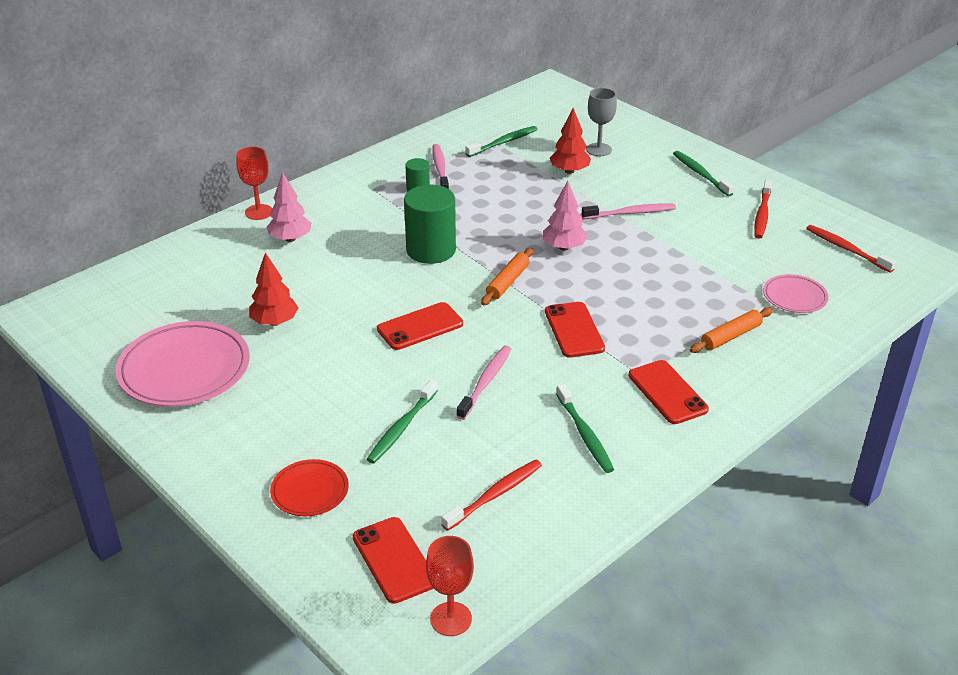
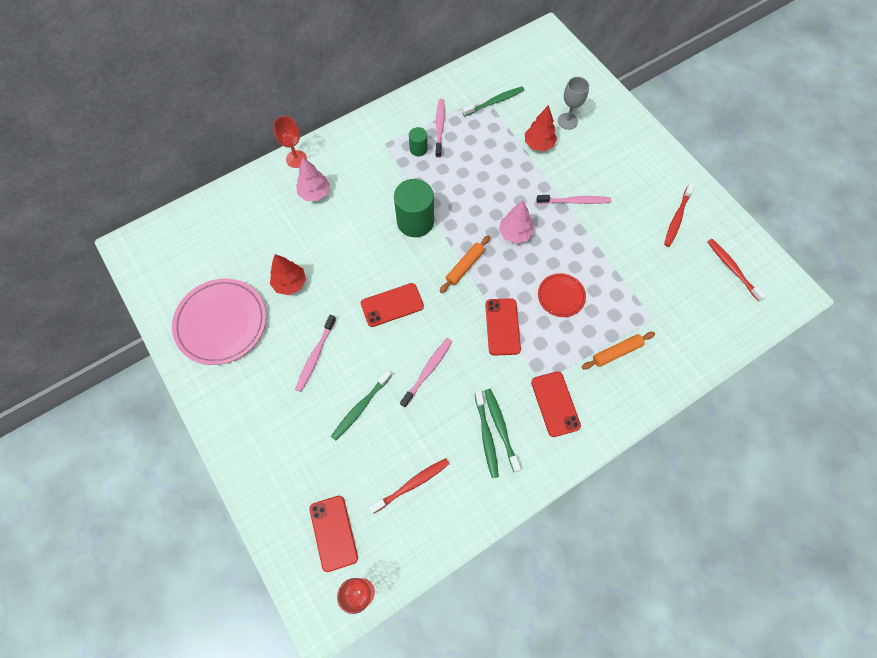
camera: 10 degrees right, 30 degrees up
red plate [270,459,349,516] -> red plate moved to [538,273,586,317]
green toothbrush [673,151,734,196] -> green toothbrush moved to [484,389,521,472]
pink plate [763,274,828,313] -> none
none -> pink toothbrush [295,315,336,392]

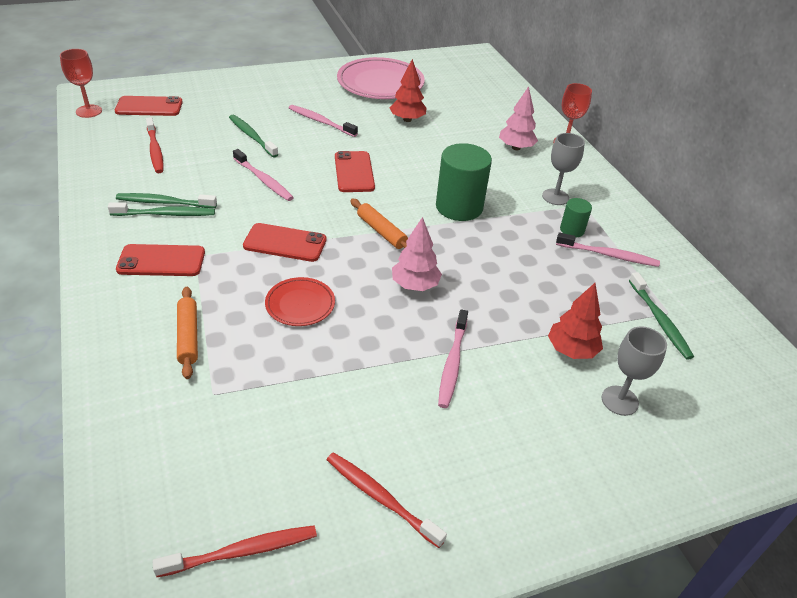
camera: 100 degrees right, 25 degrees down
none -> grey goblet [542,133,585,205]

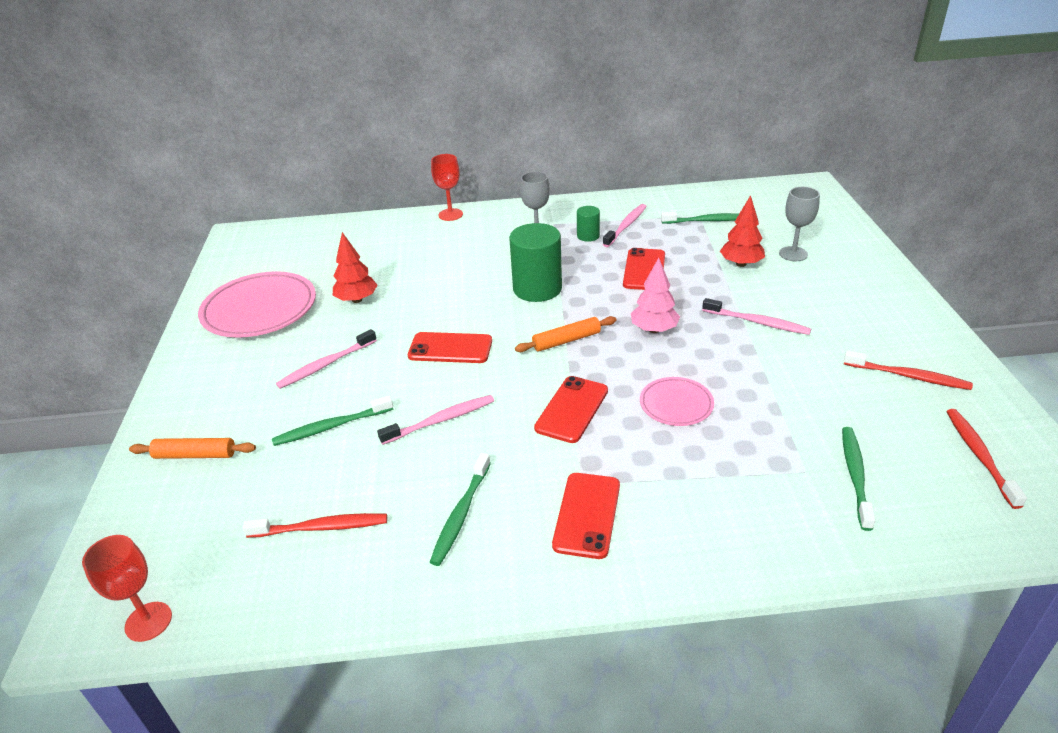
camera: 70 degrees left, 5 degrees down
green toothbrush [108,202,215,216] -> green toothbrush moved to [842,427,875,531]
red phone [115,96,183,116] -> red phone moved to [623,248,665,290]
orange rolling pin [177,287,198,379] -> orange rolling pin moved to [129,438,256,459]
red plate [265,277,335,326] -> pink plate [640,377,714,426]
red toothbrush [327,452,447,548] -> red toothbrush turned 120 degrees counterclockwise [844,350,973,390]
pink tree [499,86,538,150] -> none

